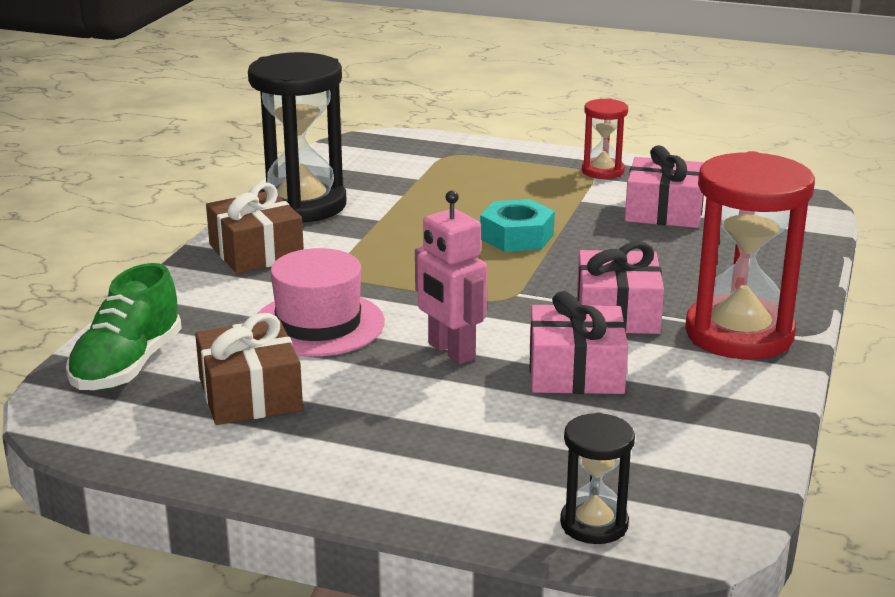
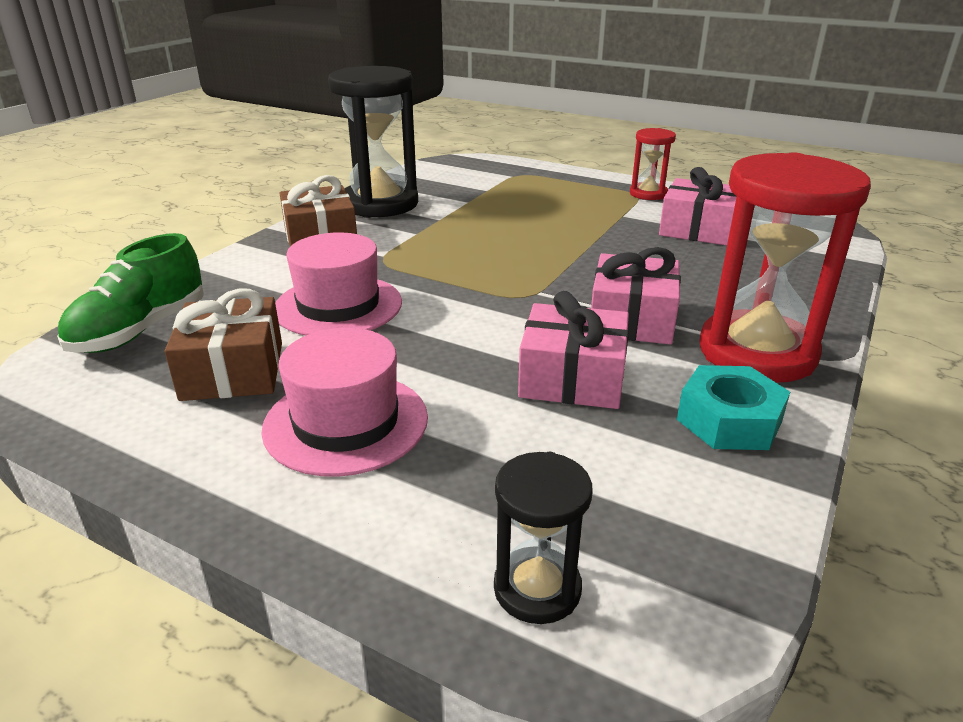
camera: 10 degrees right, 5 degrees up
pink robot [415,190,487,364] -> none
turquoise nut [480,199,555,252] -> turquoise nut moved to [677,365,790,450]
none -> pink hat [261,328,428,477]

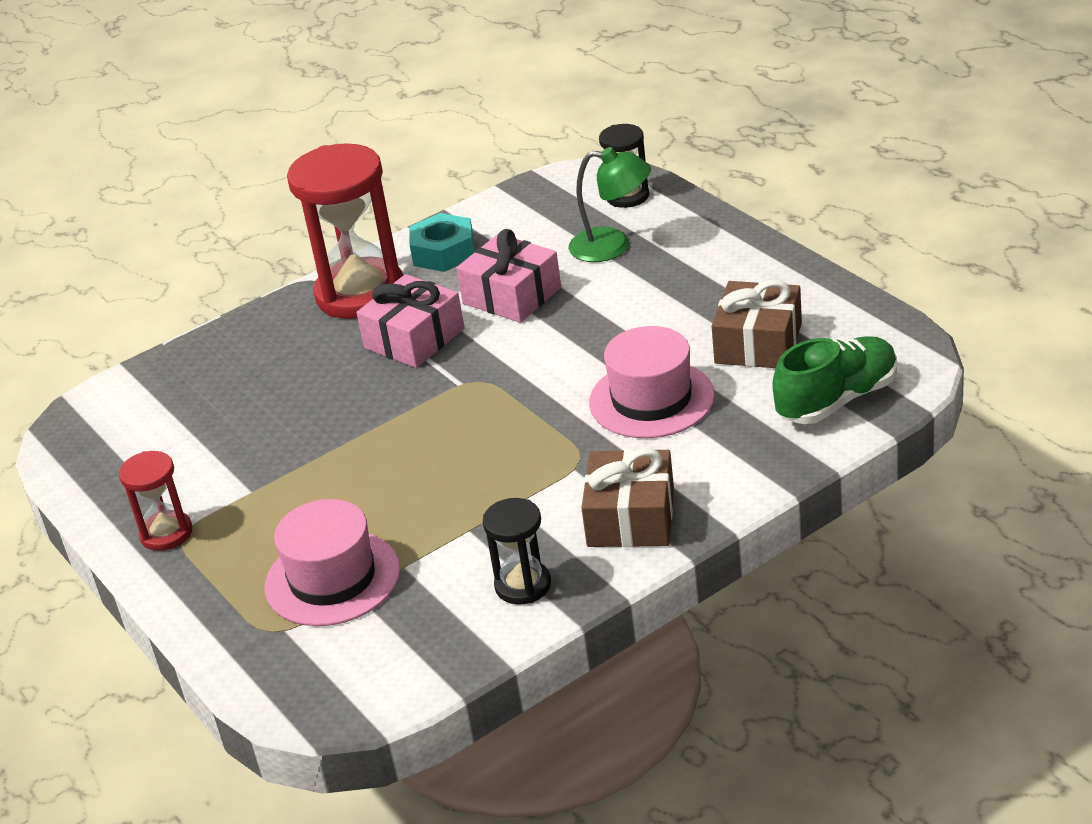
camera: 150 degrees left, 5 degrees up
pink hat [261,328,428,477] -> pink hat moved to [265,499,400,626]
black hourglass [328,66,418,218] -> black hourglass [483,498,551,605], size x0.51
pink gift [659,167,737,246] -> none
none -> green lamp [568,147,651,262]

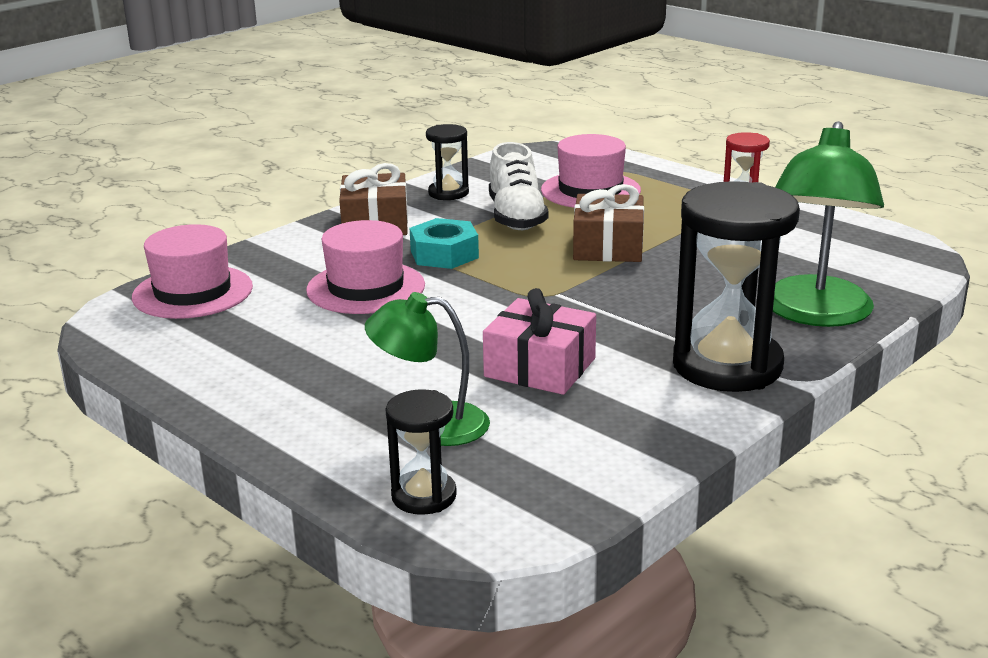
camera: 165 degrees right, 10 degrees down
red hourglass [287,143,403,319] -> black hourglass [673,181,800,392]
pink gift [356,274,465,368] -> none
turquoise nut [410,213,475,272] -> turquoise nut moved to [410,218,479,269]
brown gift [712,280,802,368] -> brown gift moved to [573,184,644,262]
green shoe [773,336,897,424] -> pink hat [132,224,253,319]
none -> white shoe [489,142,549,230]
none -> green lamp [773,121,884,327]

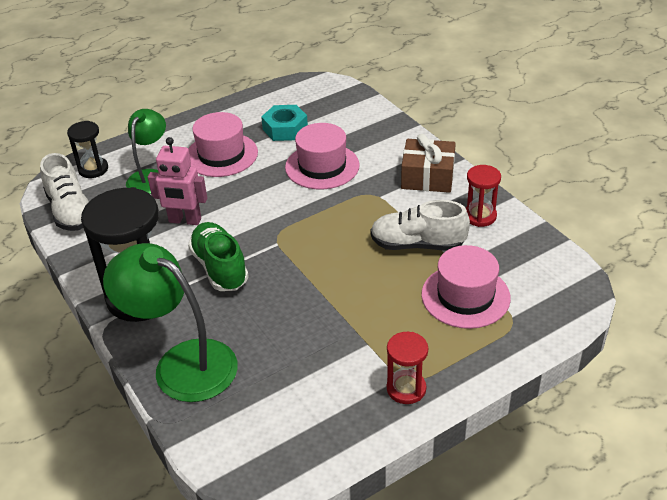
camera: 105 degrees right, 15 degrees up
pink hat [132,224,253,319] -> pink hat moved to [188,112,258,177]
turquoise nut [410,218,479,269] -> turquoise nut moved to [261,105,308,141]
black hourglass [426,124,469,200] -> red hourglass [466,165,501,227]
pink gift [483,288,596,395] -> pink robot [148,137,207,225]
brown gift [573,184,644,262] -> none
none -> white shoe [40,153,89,231]
none -> green shoe [188,222,249,291]

